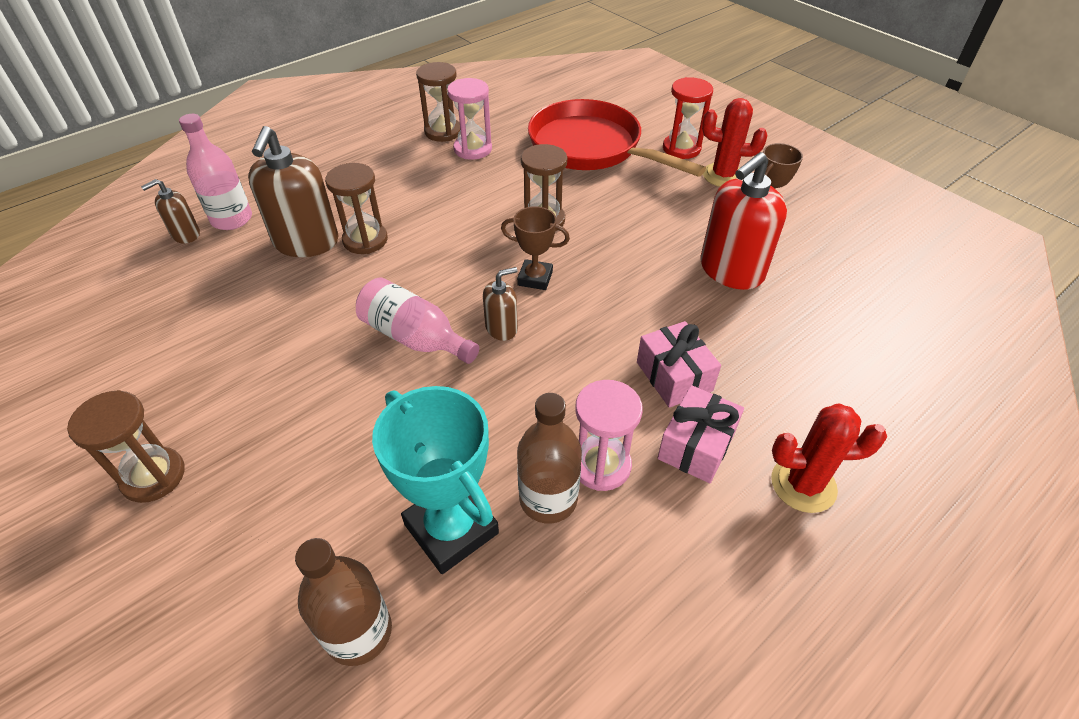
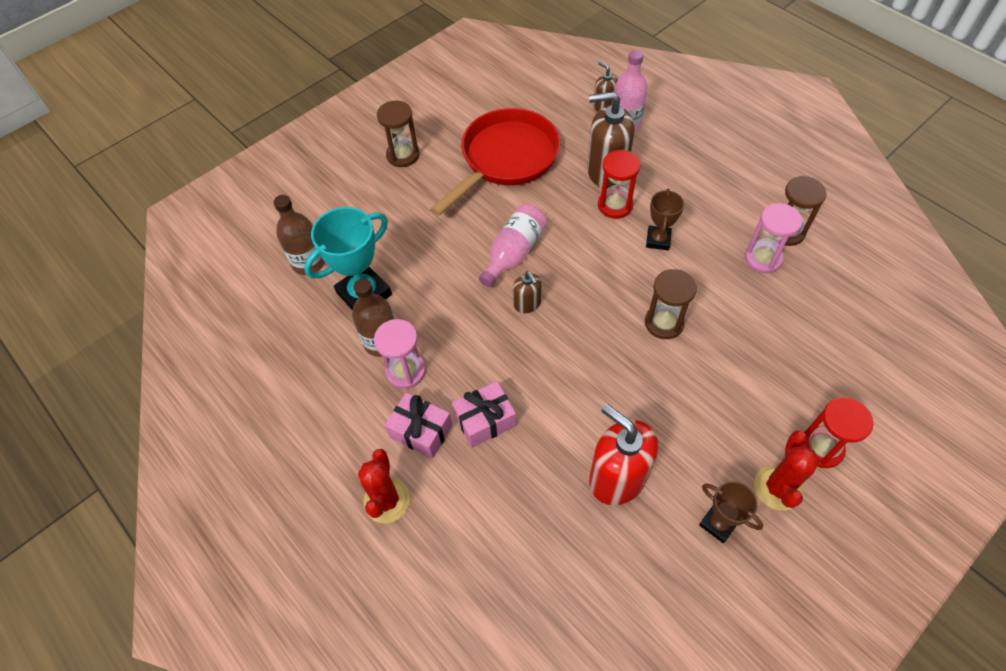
camera: 90 degrees right, 10 degrees up
brown hourglass [325,163,388,254] -> red hourglass [598,150,641,219]
brown trophy [501,206,570,290] -> brown trophy moved to [646,189,684,250]
red pan [528,99,706,177] -> red pan moved to [430,108,560,216]

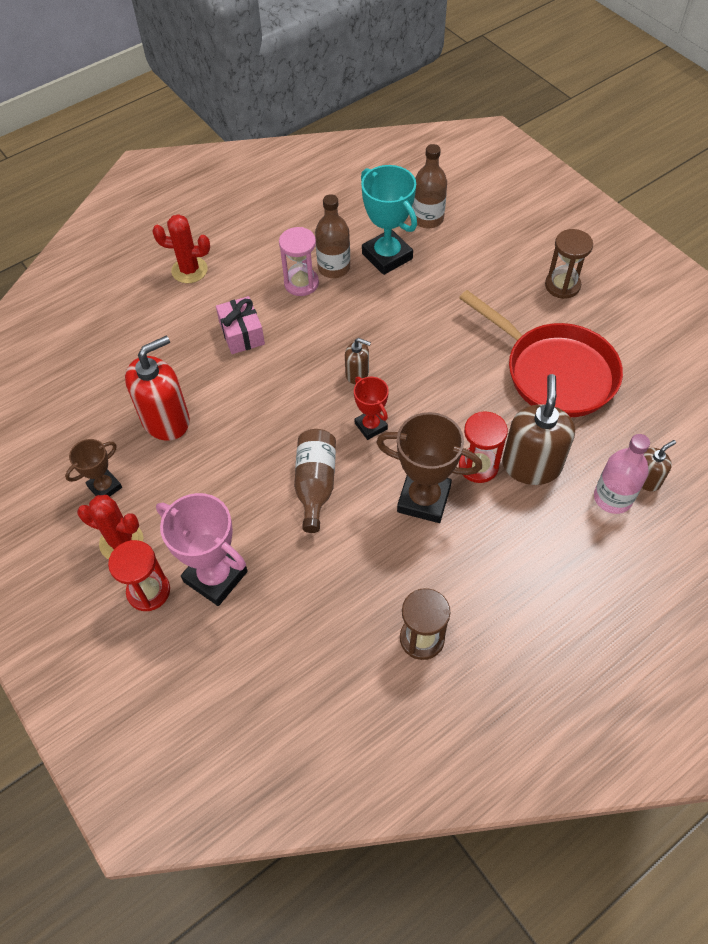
camera: 95 degrees right, 0 degrees up
pink gift [385,392,453,459] -> none
pink bottle [479,204,547,287] -> none
brown soap dispenser [513,271,542,313] -> brown soap dispenser turned 135 degrees counterclockwise [345,338,371,384]
brown hourglass [645,269,697,339] -> brown bottle [294,429,336,533]
brown trophy [646,189,684,250] -> brown trophy [376,412,482,523], size x1.72
pink hourglass [745,203,802,273] -> none
none -> pink trophy [156,493,248,606]
none -> red trophy [354,377,389,440]

